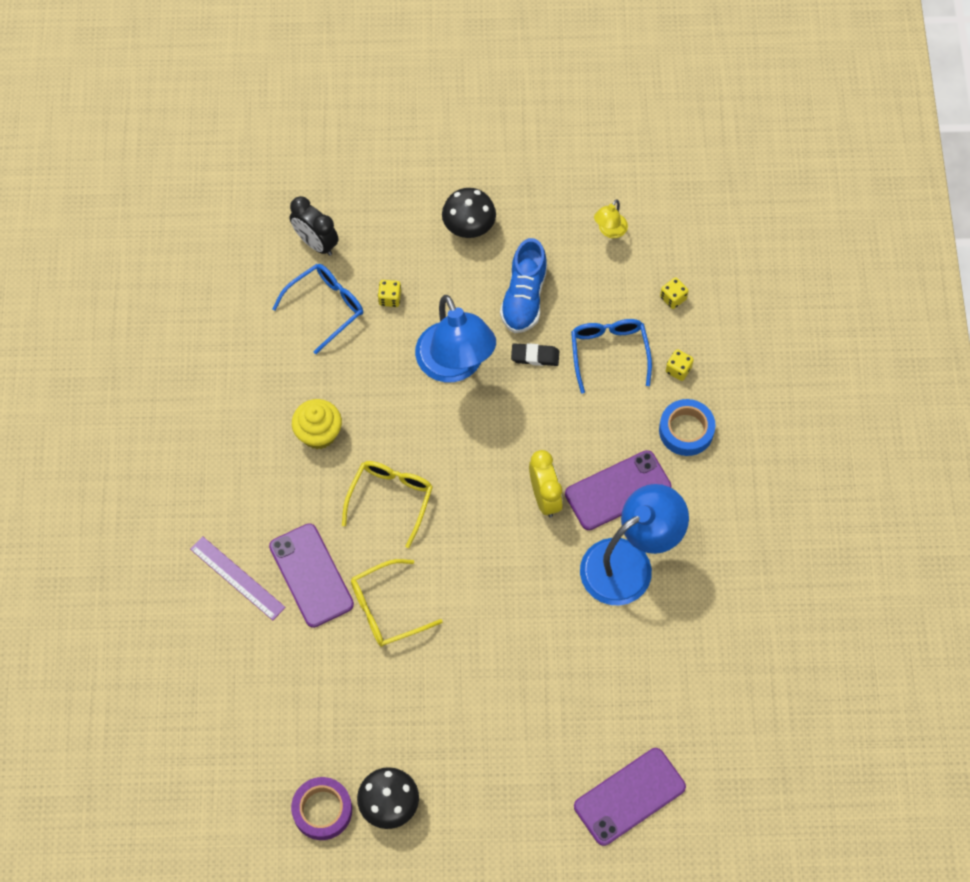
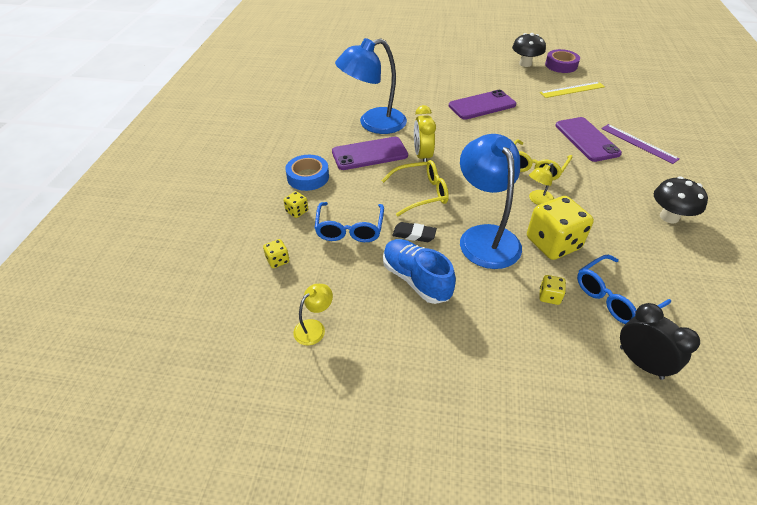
camera: 170 degrees left, 20 degrees down
yellow cupcake [292,399,342,449] -> none
yellow glasses [351,559,443,647] -> yellow glasses moved to [381,160,449,216]
black mushroom [442,188,496,238] -> black mushroom moved to [654,176,708,223]
blue shoe [500,238,547,333] -> blue shoe turned 60 degrees counterclockwise [383,239,456,304]
purple phone [574,748,686,846] -> purple phone moved to [449,90,516,120]
none -> yellow dice [527,196,594,260]
none -> yellow lamp [529,163,554,205]
none -> yellow ruler [540,82,605,98]

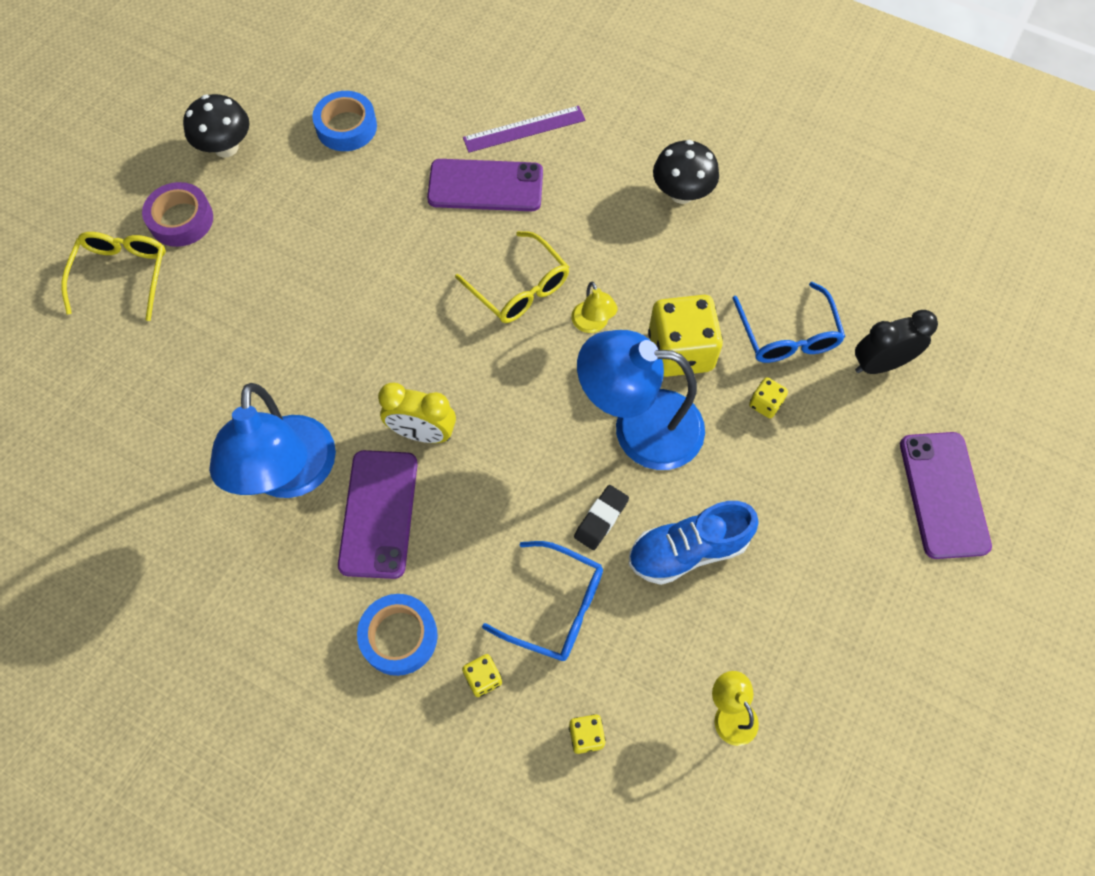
camera: 70 degrees left, 20 degrees up
yellow glasses [381,160,449,216] -> yellow glasses moved to [61,232,166,321]
purple phone [449,90,516,120] -> purple phone moved to [900,432,992,559]
yellow ruler [540,82,605,98] -> blue tape [312,91,377,151]
purple tape [545,49,580,73] -> purple tape moved to [142,182,213,247]

